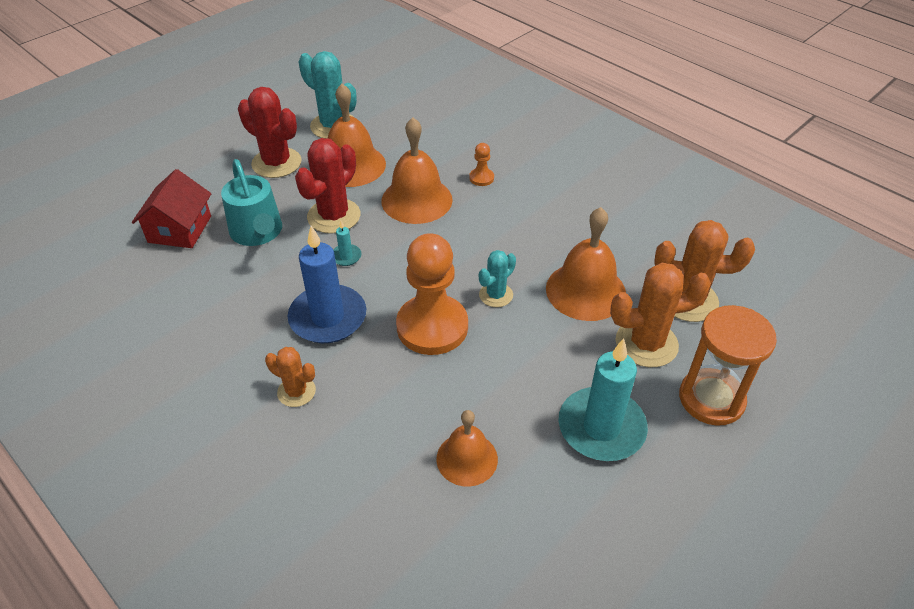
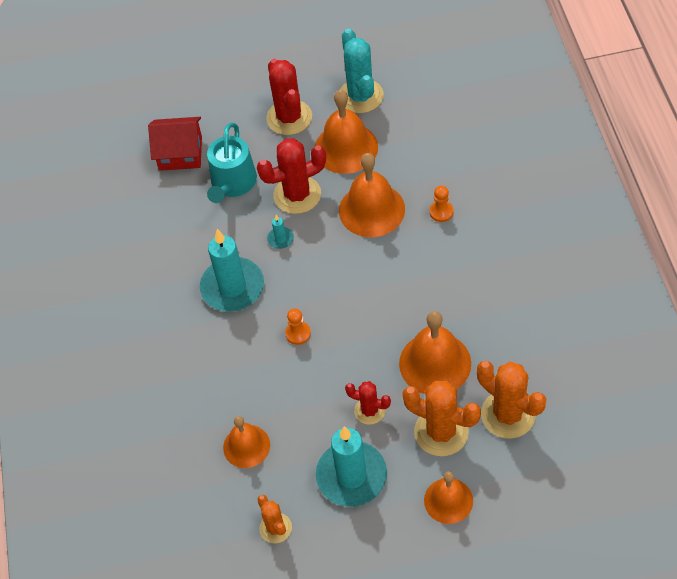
camera: 40 degrees right, 10 degrees up
red house [132,169,212,248] -> red house turned 45 degrees clockwise [148,117,202,171]
orange cactus [265,347,316,407] -> orange cactus moved to [257,495,292,543]
blue candle [287,226,366,343] -> turquoise candle [200,229,264,311]
orange pawn [396,233,468,355] -> orange pawn [285,308,311,345], size x0.42
turquoise cactus [479,250,516,307] -> none
orange hourglass [679,305,777,426] -> orange bell [424,471,473,524]
none -> red cactus [345,381,391,425]

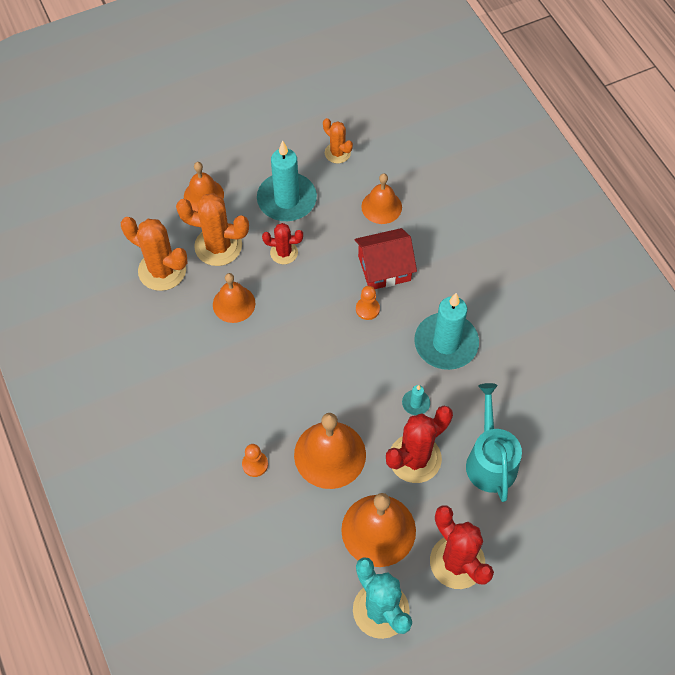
camera: 160 degrees right, 5 degrees up
red house [148,117,202,171] -> red house moved to [355,228,417,289]
orange bell [399,311,471,394] -> orange bell [213,273,255,323], size x0.64

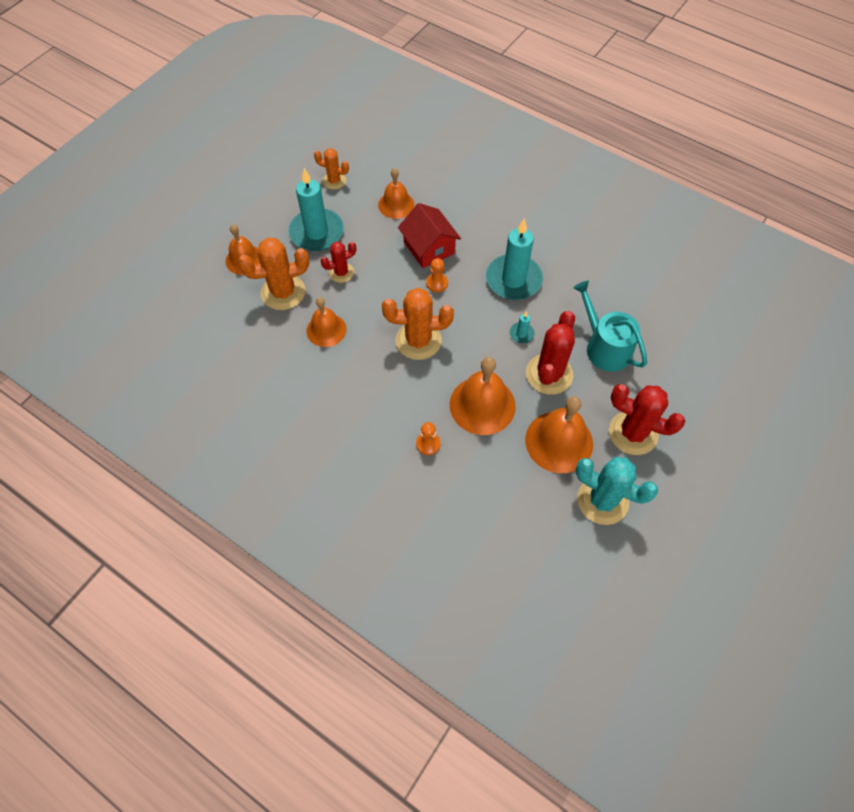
camera: 30 degrees left, 0 degrees up
orange cactus [121,217,187,291] -> orange cactus moved to [382,288,454,360]
red house [355,228,417,289] -> red house turned 75 degrees counterclockwise [398,203,461,268]

